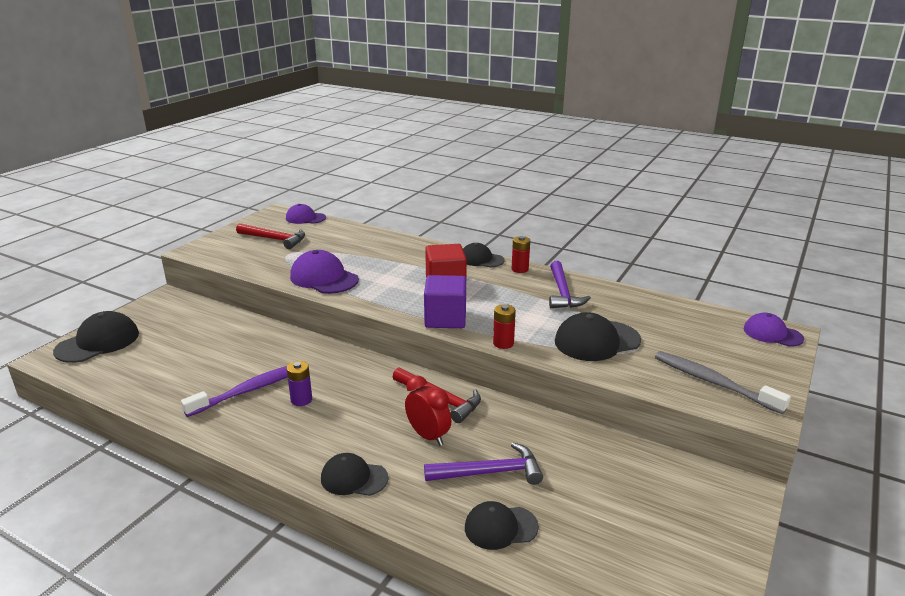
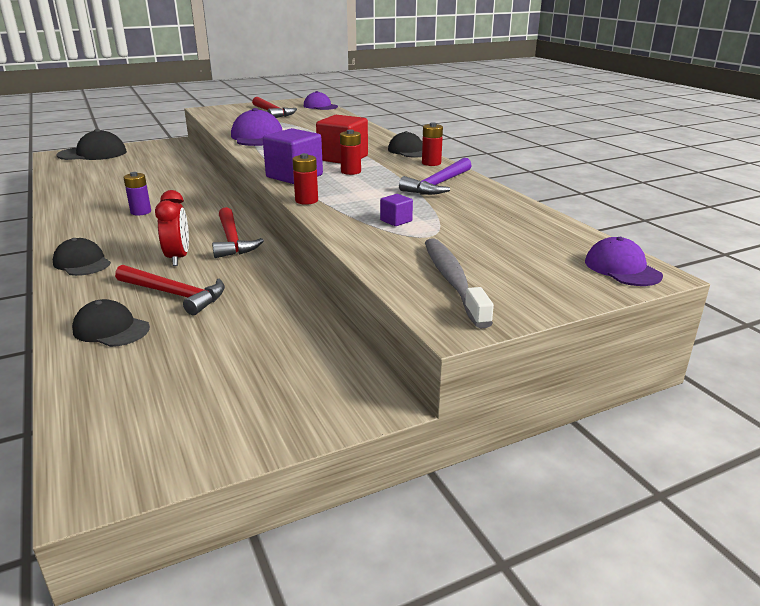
camera: 35 degrees right, 0 degrees up
purple toothbrush [181,366,288,417] -> none
purple hammer [424,443,543,485] -> red hammer [115,265,225,315]
black cap [555,312,641,361] -> purple cube [380,194,413,226]
none -> red battery [340,129,361,175]

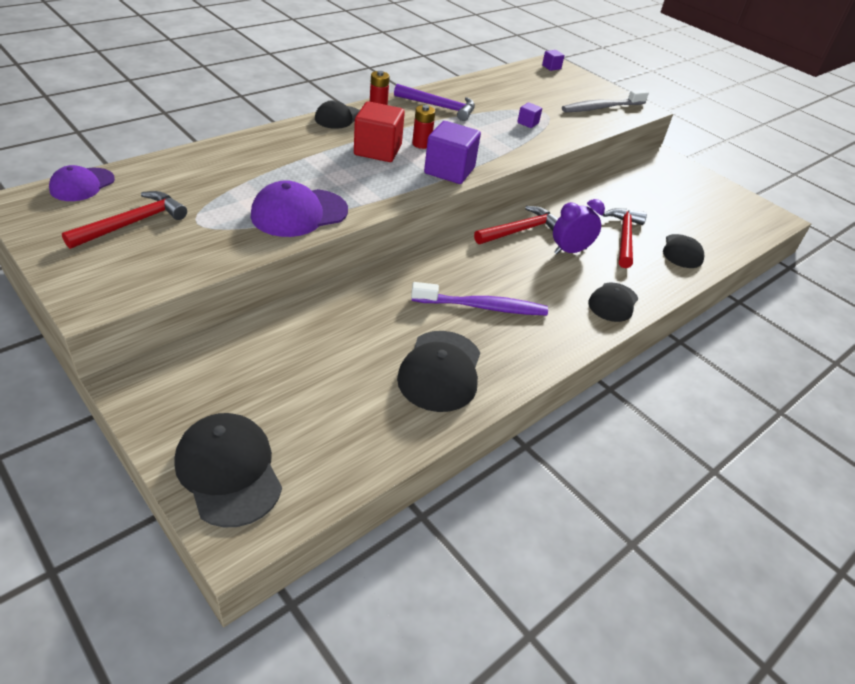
camera: 110 degrees left, 15 degrees up
purple battery [124,172,151,216] -> purple toothbrush [411,282,548,315]
red clock [155,190,189,266] -> purple clock [553,199,605,254]
red battery [292,153,318,205] -> none
purple cap [585,237,663,286] -> purple cube [542,50,564,71]
none -> black cap [397,331,480,412]

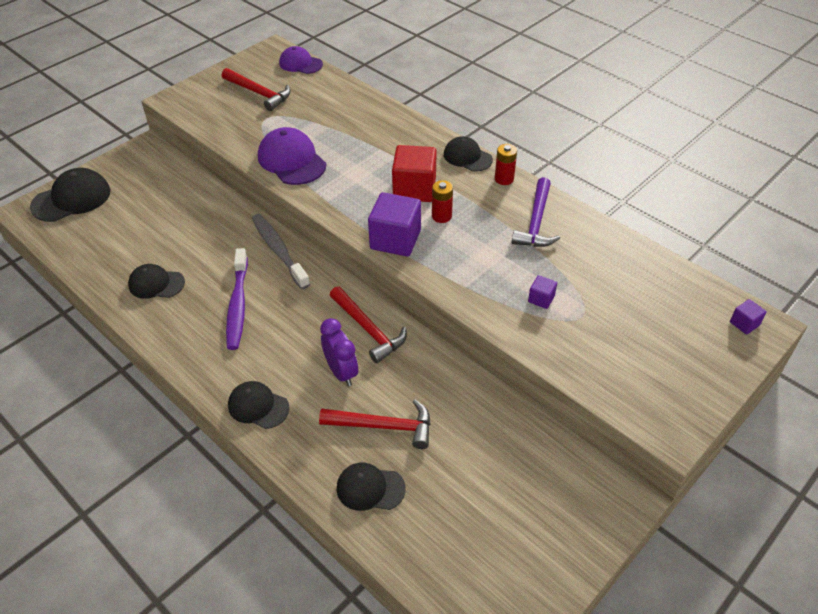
camera: 90 degrees right, 5 degrees up
black cap [397,331,480,412] -> black cap [128,264,185,299], size x0.65
grey toothbrush [562,90,649,112] -> grey toothbrush moved to [252,214,310,289]

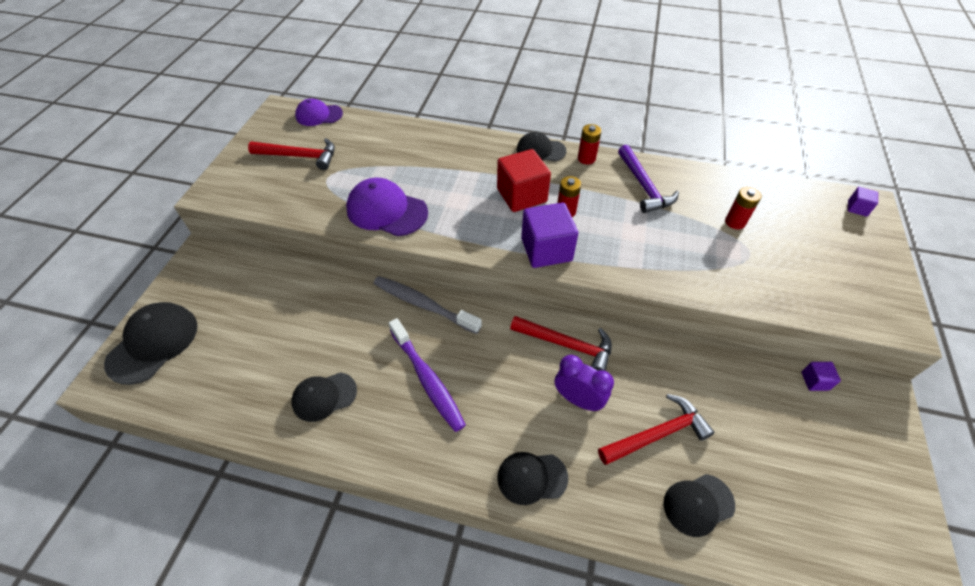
camera: 30 degrees left, 5 degrees up
purple cube [528,275,557,309] -> purple cube moved to [801,362,841,391]
none -> red battery [725,187,761,229]

